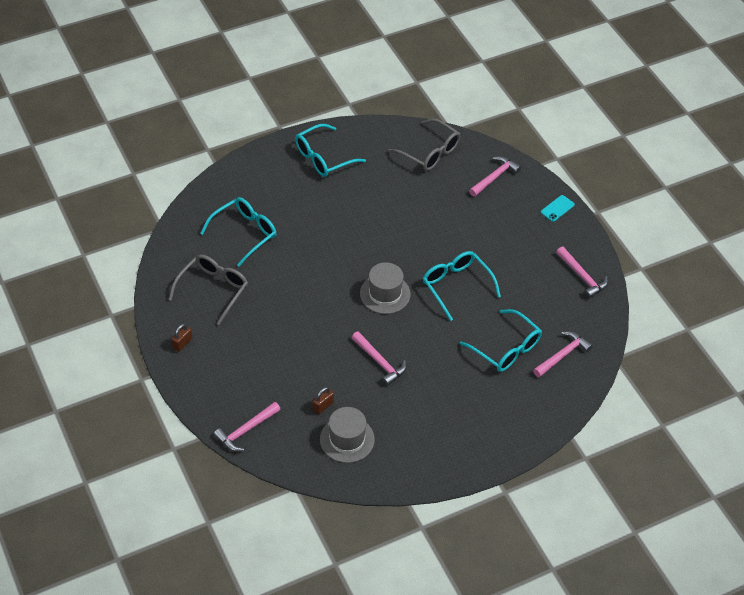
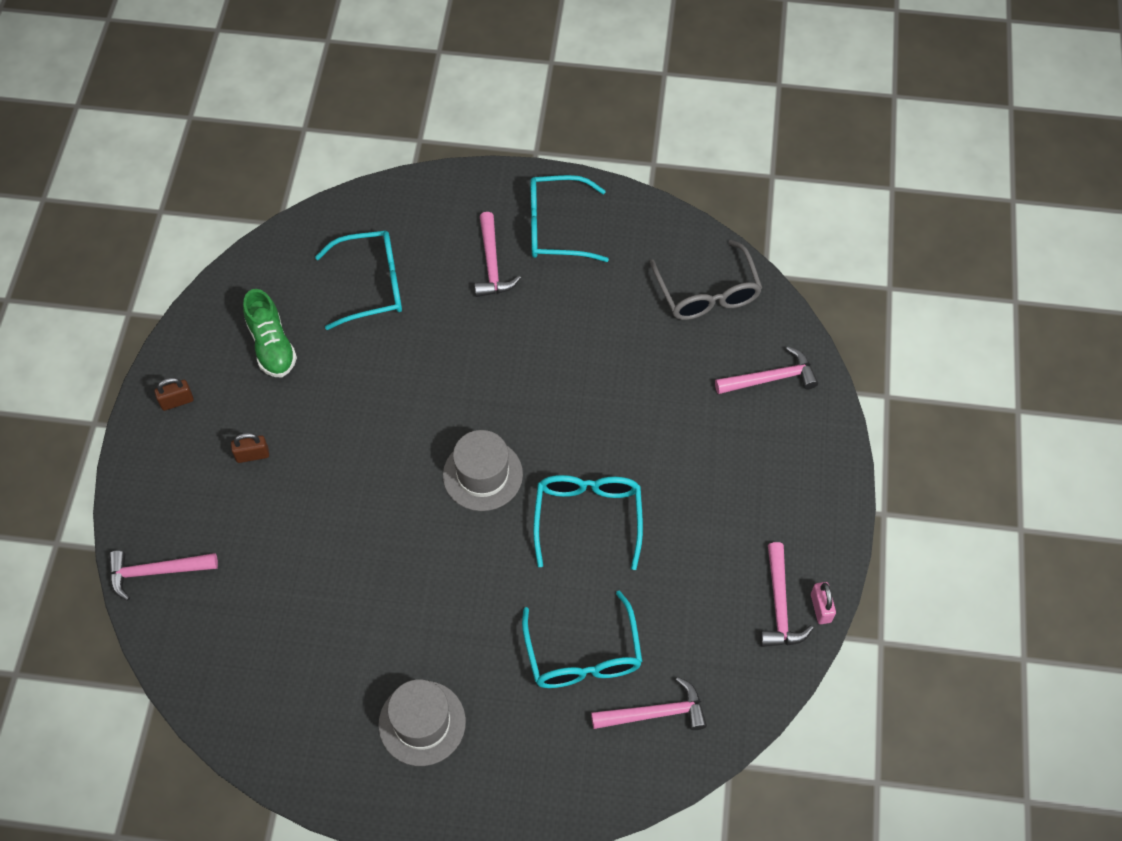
camera: 35 degrees right, 10 degrees up
grey glasses [169,254,248,325] -> green shoe [243,289,297,377]
brown padlock [312,387,334,414] -> brown padlock moved to [231,433,269,463]
grey hat [320,407,375,463] -> grey hat moved to [378,679,466,766]
pink hammer [352,331,407,386] -> pink hammer moved to [474,212,521,297]
turquoise phone [541,195,575,222] -> none
none -> pink padlock [811,582,836,624]

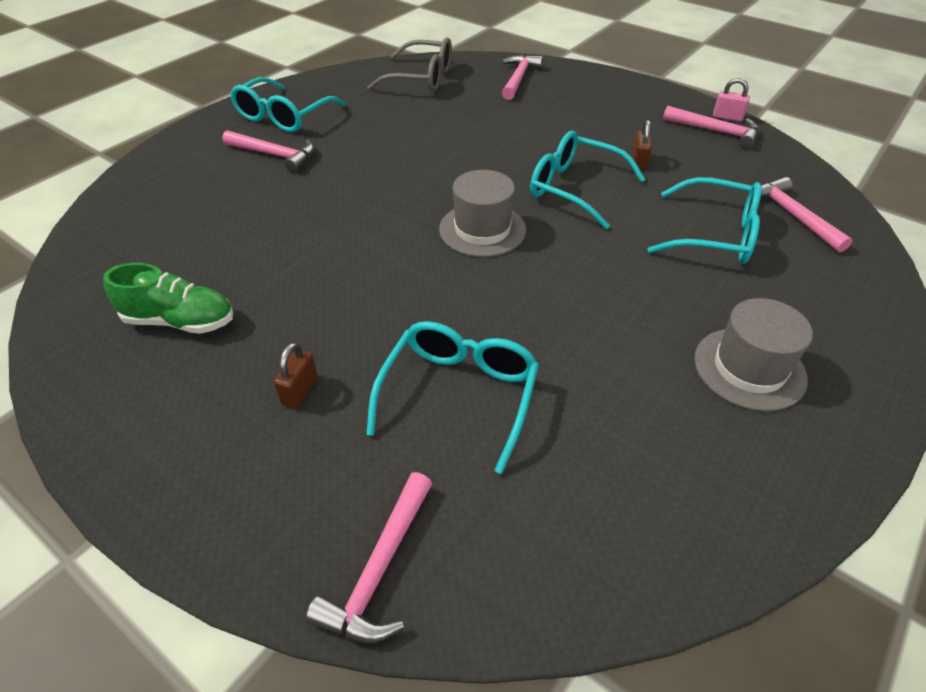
camera: 60 degrees left, 15 degrees down
brown padlock [154,378,193,411] -> brown padlock moved to [632,120,652,170]
turquoise glasses [315,231,402,330] -> turquoise glasses moved to [366,321,539,474]
pink hammer [591,677,707,730] -> pink hammer turned 45 degrees counterclockwise [761,177,853,253]

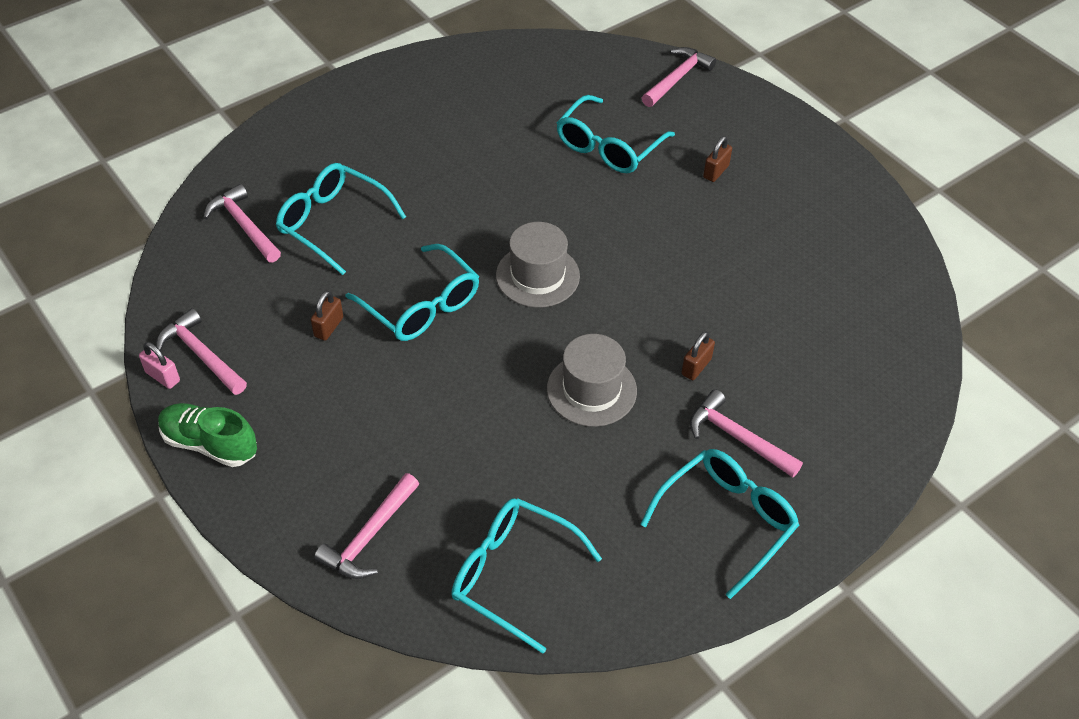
camera: 165 degrees left, 5 degrees up
green shoe [103,263,233,334] -> green shoe moved to [158,403,257,467]
grey glasses [367,37,452,92] -> turquoise glasses [451,498,602,654]
grey hat [694,298,813,411] -> grey hat moved to [547,334,637,427]
pink hammer [761,177,853,253] -> pink hammer turned 150 degrees clockwise [204,184,281,263]
none -> brown padlock [681,331,715,380]

